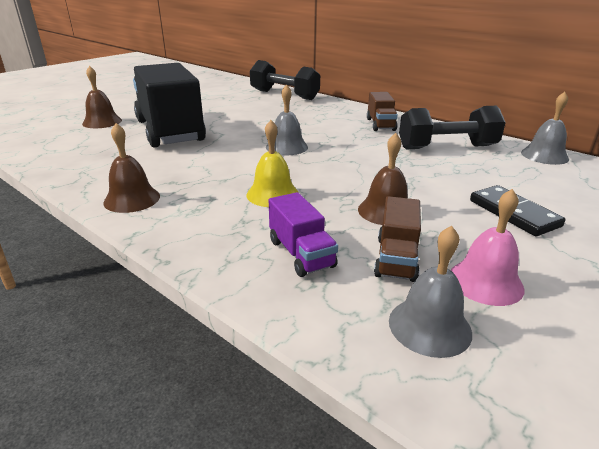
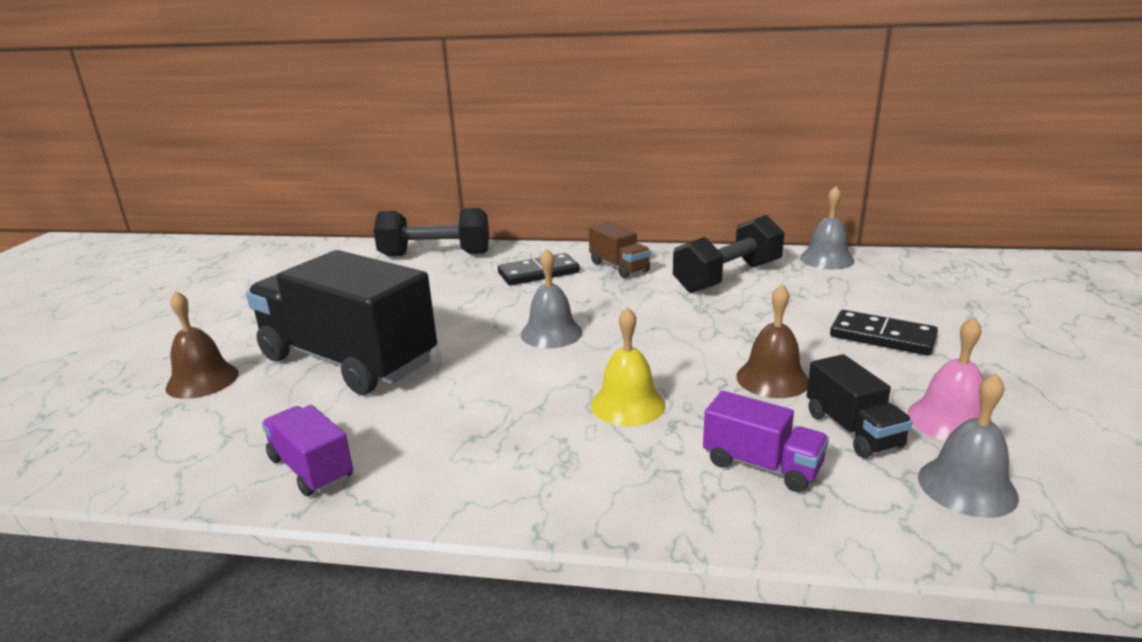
camera: 30 degrees left, 5 degrees down
brown bell [103,123,160,213] -> none
brown truck [374,196,421,282] -> black truck [806,354,913,458]
none -> purple truck [262,405,353,496]
none -> black domino [498,253,580,285]

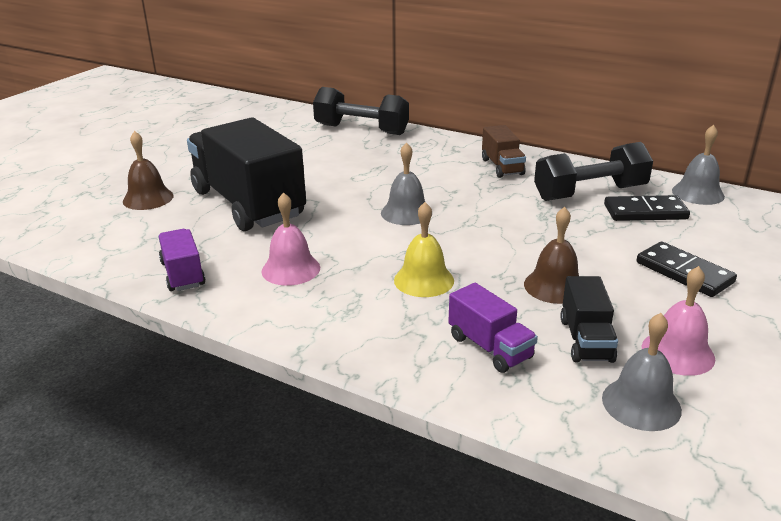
camera: 20 degrees right, 5 degrees up
black domino [498,253,580,285] -> black domino moved to [604,195,690,221]
none -> pink bell [262,192,320,286]

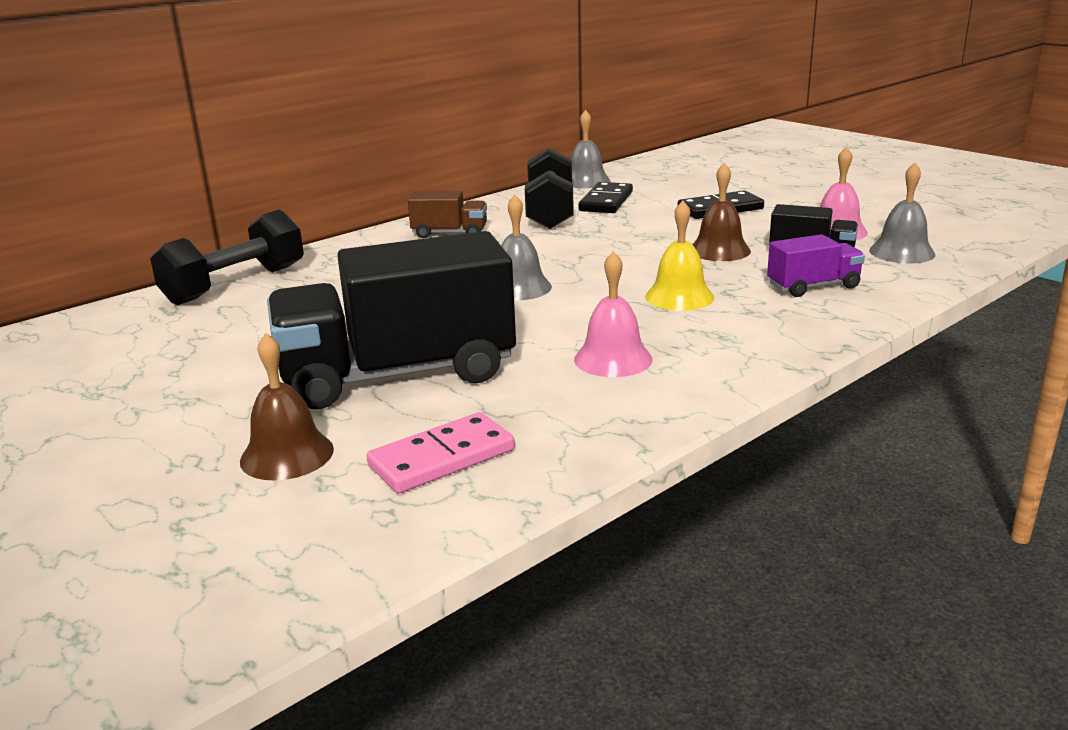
camera: 70 degrees left, 5 degrees down
purple truck [158,229,206,291] -> none
none -> pink domino [366,412,515,493]

